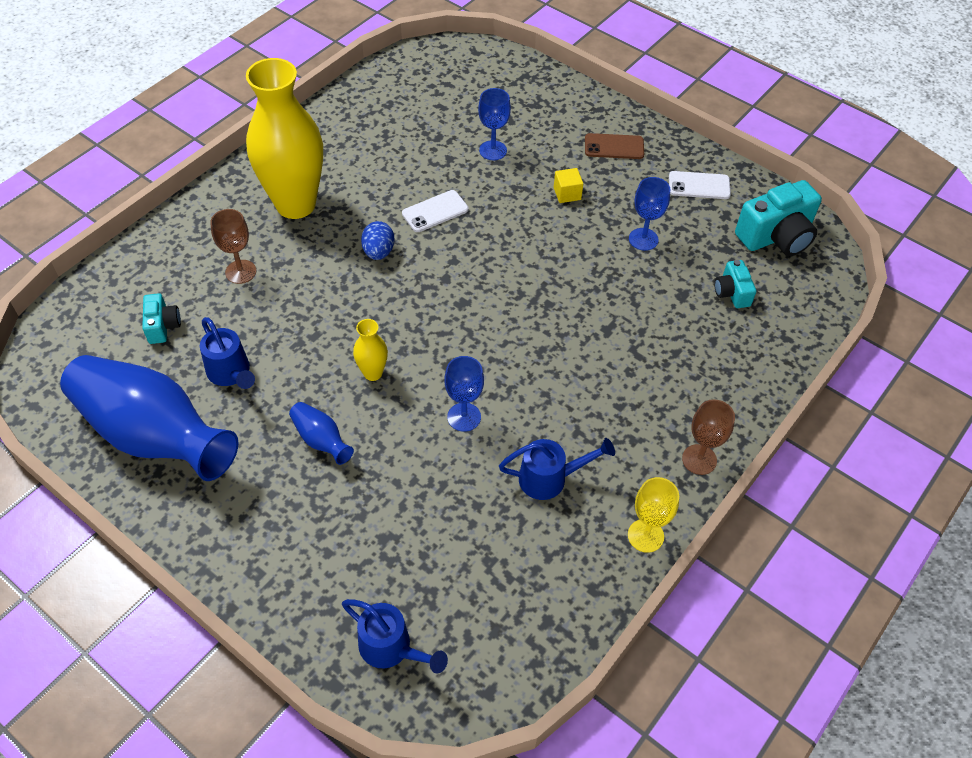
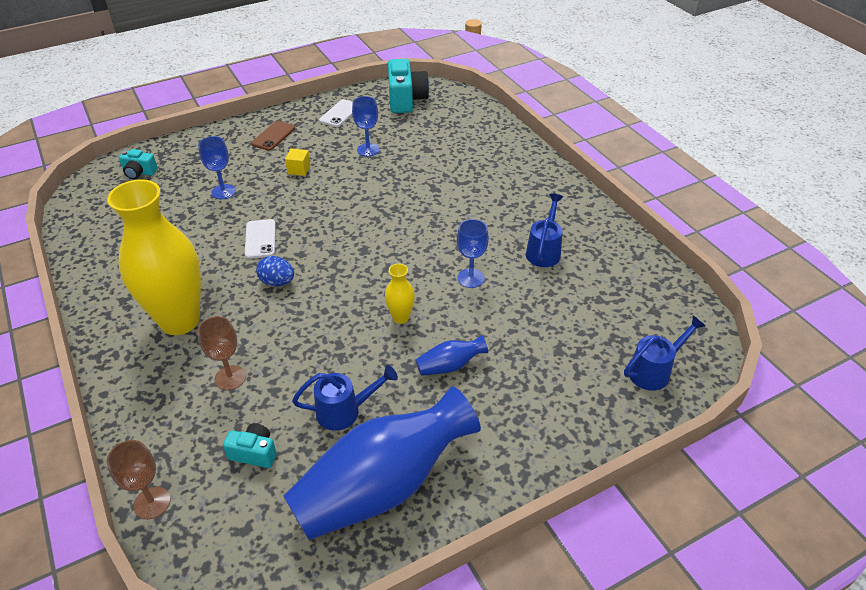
camera: 65 degrees left, 10 degrees down
yellow goblet [628,477,679,553] -> none
brown goblet [682,399,735,475] -> brown goblet moved to [107,440,171,519]
turquoise camera [714,260,756,308] -> turquoise camera moved to [119,149,158,179]

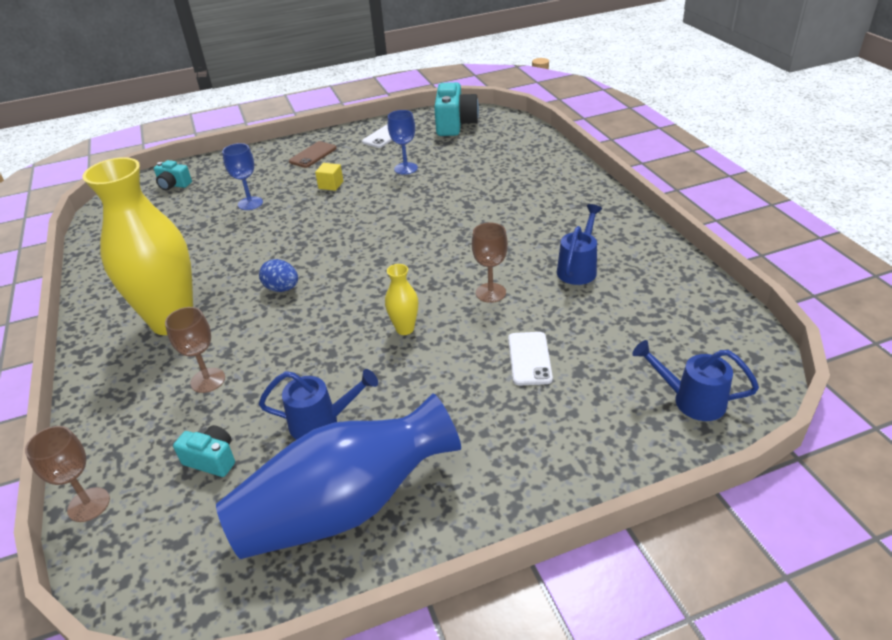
camera: 10 degrees right, 5 degrees down
white phone [245,219,276,259] -> white phone moved to [508,332,553,386]
blue vase [416,335,488,376] -> none
blue goblet [457,219,489,288] -> brown goblet [472,223,508,303]
blue watering can [624,315,705,391] -> blue watering can turned 135 degrees counterclockwise [632,340,759,421]

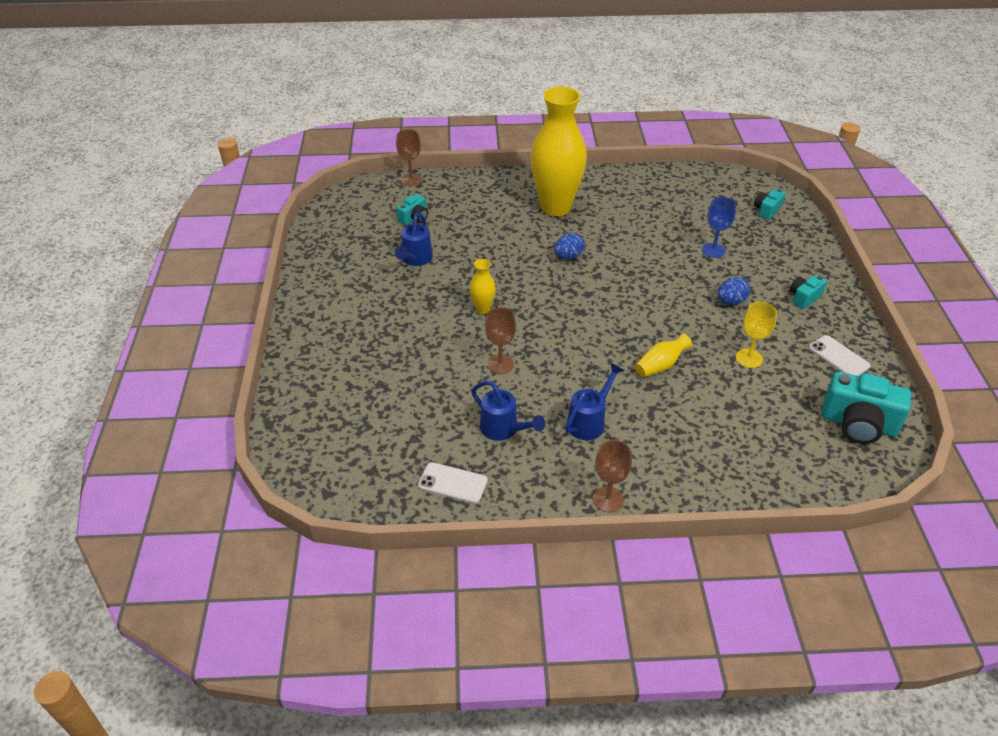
camera: 105 degrees right, 5 degrees up
brown goblet [165,307,225,393] -> brown goblet moved to [593,440,632,512]
blue vase [216,393,461,559] -> none
brown phone [289,141,337,168] -> turquoise camera [790,274,827,309]
yellow cube [315,163,343,191] -> blue egg [717,277,750,305]
blue goblet [388,110,418,175] -> yellow goblet [736,302,777,368]
white phone [508,332,553,386] -> white phone moved to [418,462,488,504]
blue watering can [632,340,759,421] -> blue watering can moved to [565,363,624,440]
none -> yellow vase [635,333,692,377]

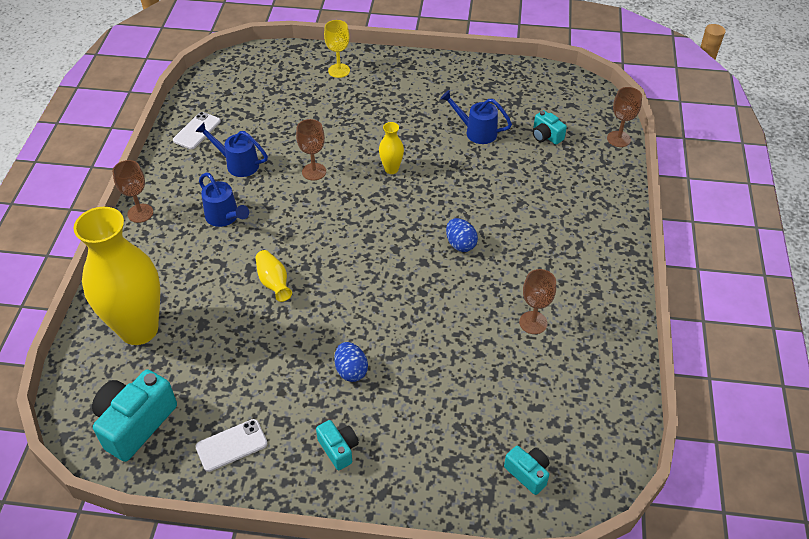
camera: 100 degrees right, 5 degrees up
blue watering can [471,381,545,441] -> blue watering can turned 60 degrees clockwise [195,122,268,177]
yellow vase [530,87,587,216] -> yellow vase moved to [73,207,160,345]
blue goblet [702,197,736,258] -> none
yellow goblet [736,302,777,368] -> yellow goblet moved to [324,20,350,78]
none -> brown goblet [519,269,556,334]

